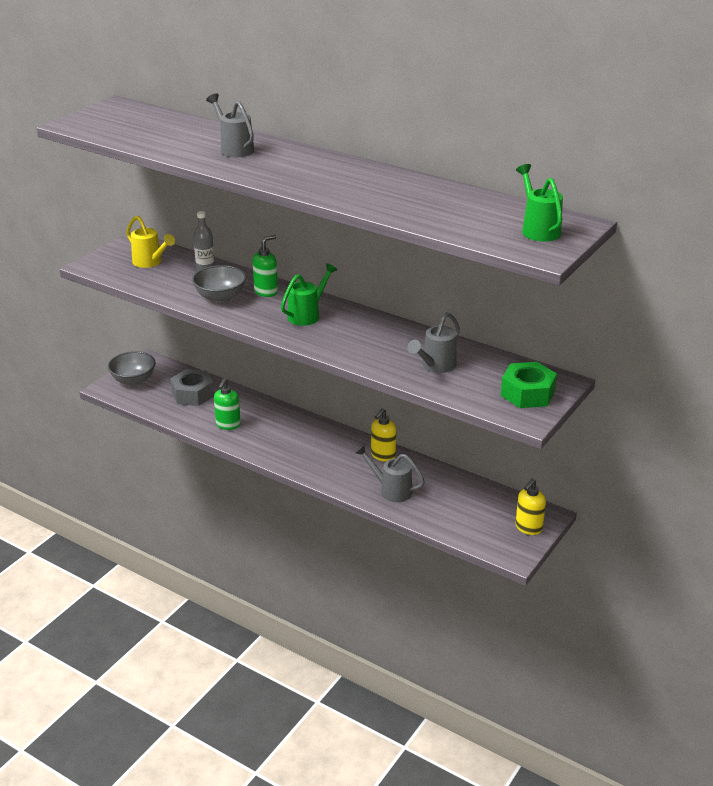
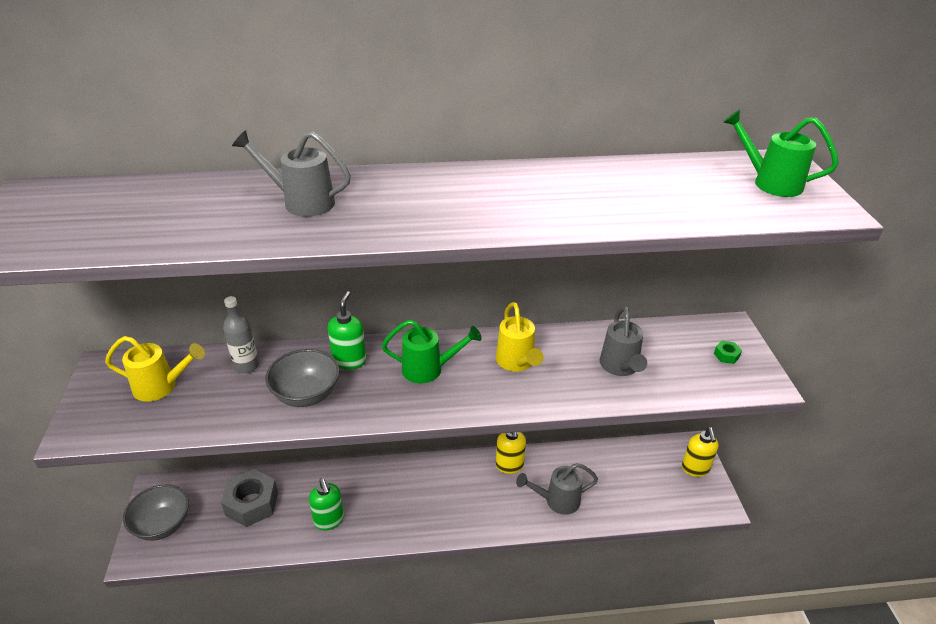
camera: 40 degrees left, 5 degrees up
green watering can [281,263,337,326] -> green watering can turned 90 degrees clockwise [382,320,482,383]
green nut [501,362,557,408] -> green nut [714,341,742,364], size x0.42
none -> yellow watering can [496,302,544,372]

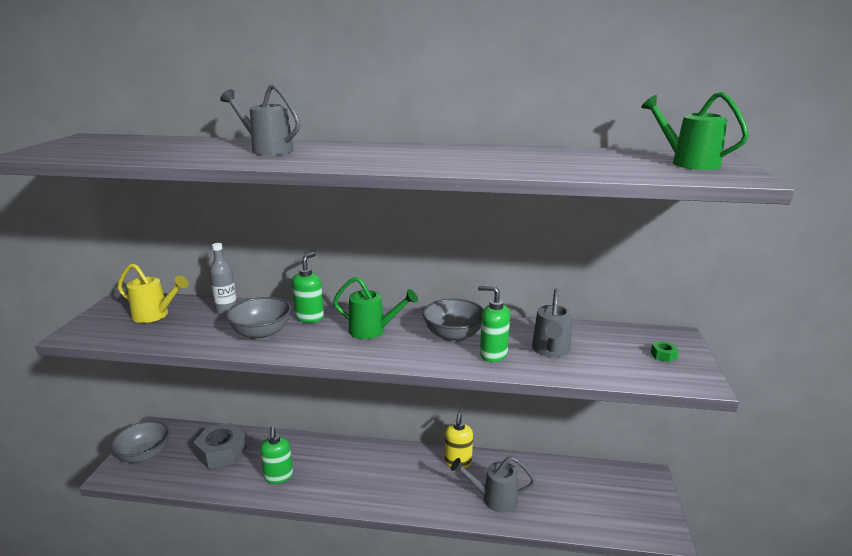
camera: 15 degrees right, 15 degrees down
yellow watering can [496,302,544,372] -> grey bowl [423,299,484,342]
yellow soap dispenser [682,427,719,477] -> none
none -> green soap dispenser [478,285,510,362]

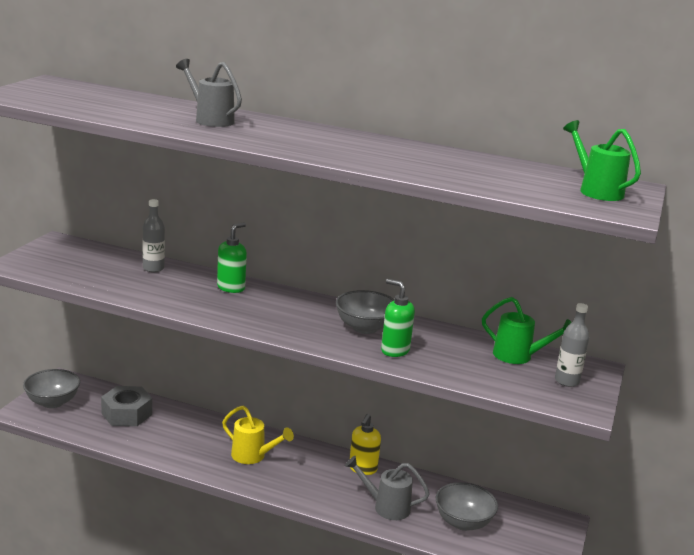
camera: 10 degrees right, 0 degrees up
yellow watering can [118,263,189,323] -> yellow watering can moved to [222,406,294,464]
grey bowl [226,297,291,340] -> grey bowl moved to [436,482,498,531]
green soap dispenser [260,427,293,484] -> none
green watering can [333,277,418,339] -> green watering can moved to [482,297,572,364]
grey watering can [532,288,572,357] -> none
green nut [651,341,679,362] -> grey bottle [555,303,589,387]

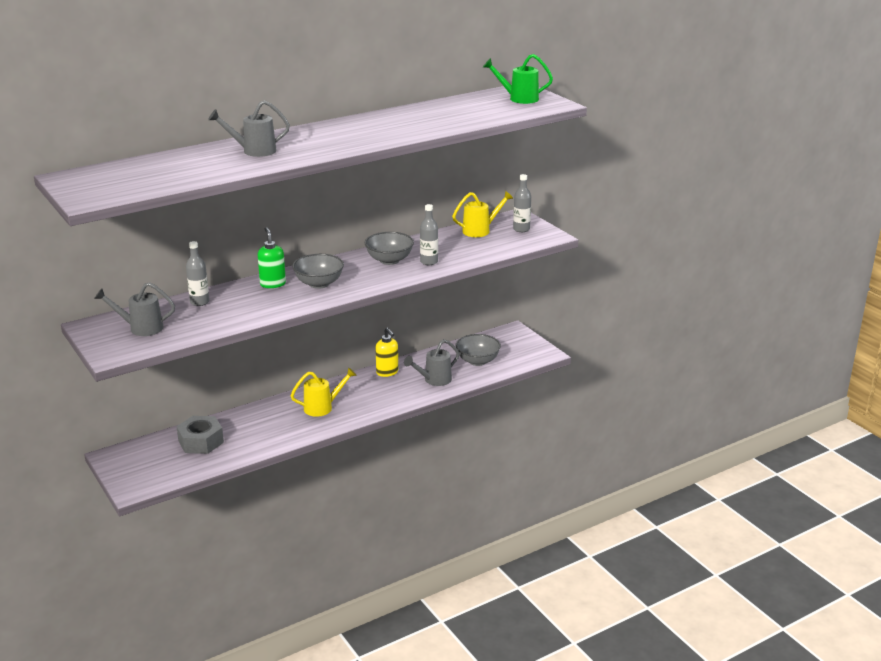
camera: 50 degrees left, 5 degrees up
grey bowl [23,369,80,408] -> grey bowl moved to [292,254,344,289]
green soap dispenser [381,279,415,357] -> grey bottle [420,204,438,265]
green watering can [482,297,572,364] -> yellow watering can [452,191,513,237]
none -> grey watering can [94,282,175,336]

